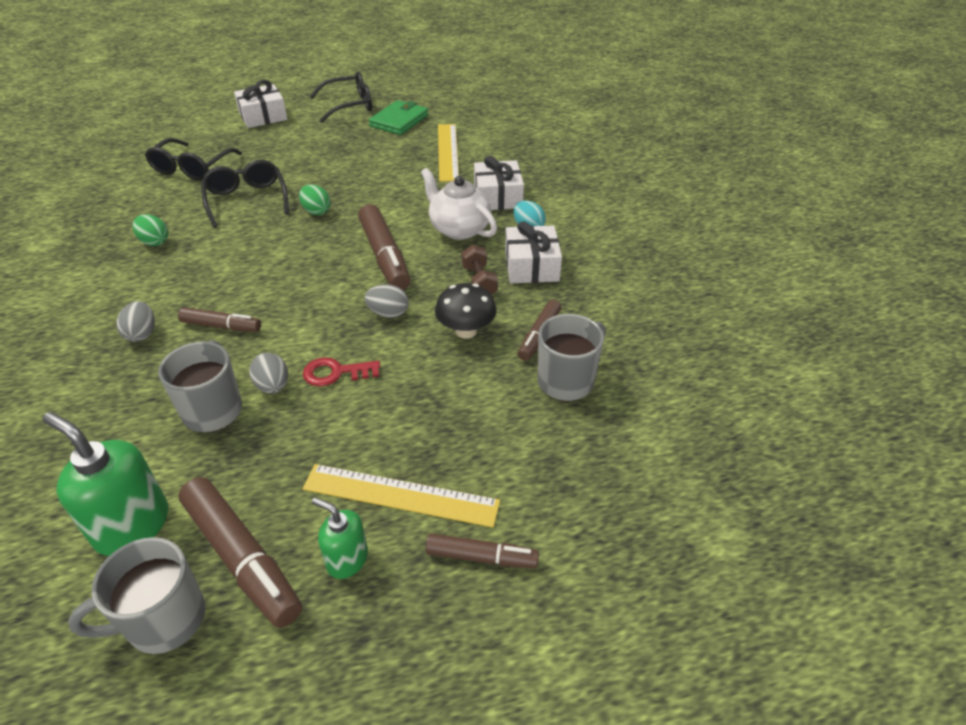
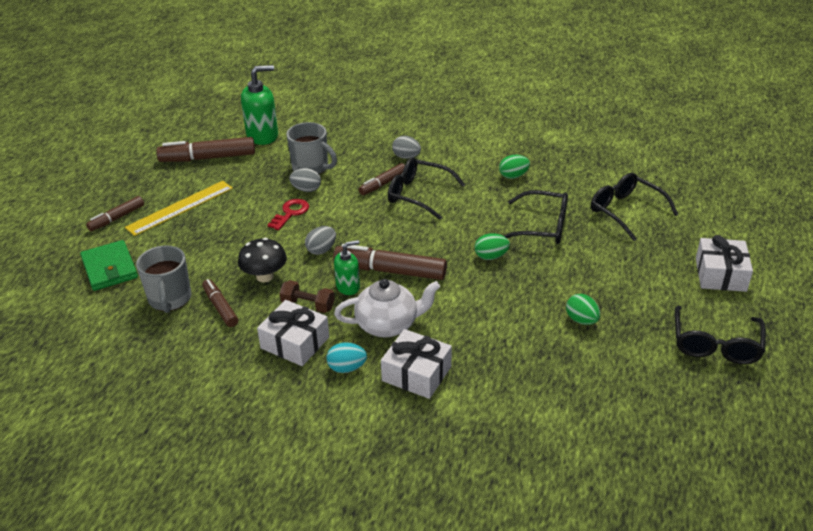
camera: 125 degrees right, 5 degrees down
grey mug [68,537,206,654] -> none
green soap dispenser [312,497,368,579] -> green soap dispenser moved to [334,240,360,295]
green wallet [369,100,428,135] -> green wallet moved to [80,240,138,291]
yellow ruler [438,124,459,182] -> none
none -> black glasses [388,157,465,220]
none -> green egg [566,294,600,325]

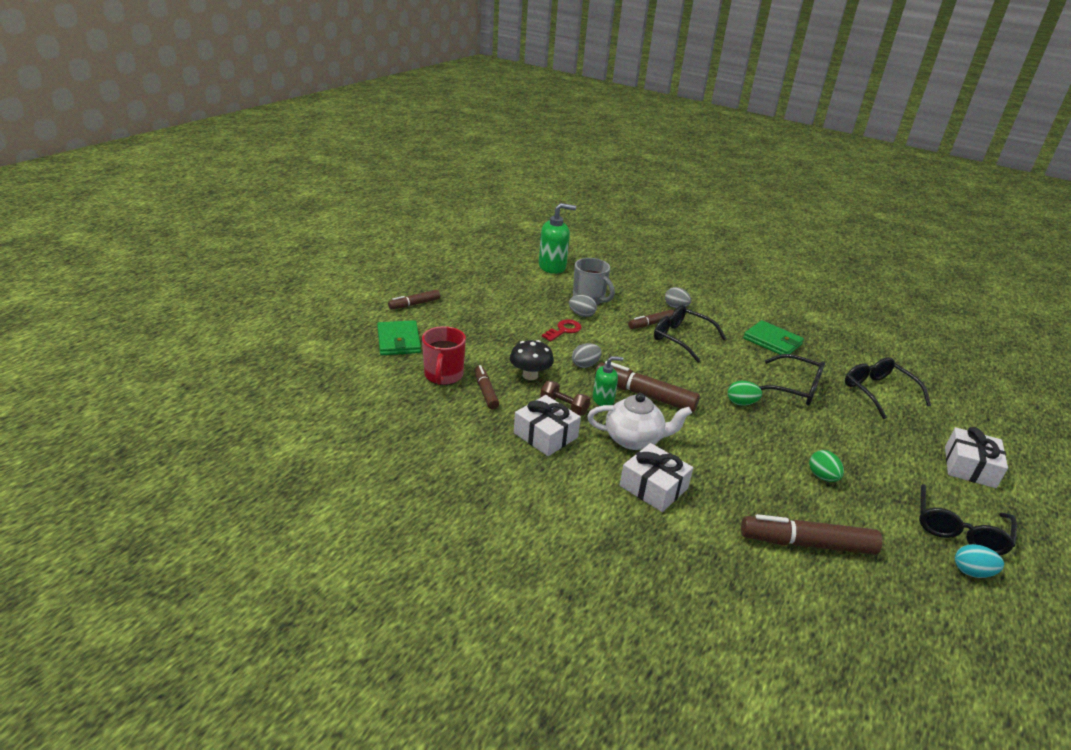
camera: 10 degrees right, 5 degrees down
yellow ruler [125,181,233,236] -> none
grey mug [136,245,192,313] -> red mug [422,326,466,385]
brown marker [156,137,255,162] -> brown marker moved to [741,514,882,555]
turquoise egg [327,342,367,373] -> turquoise egg moved to [955,544,1004,578]
green egg [499,155,530,179] -> green wallet [743,320,804,355]

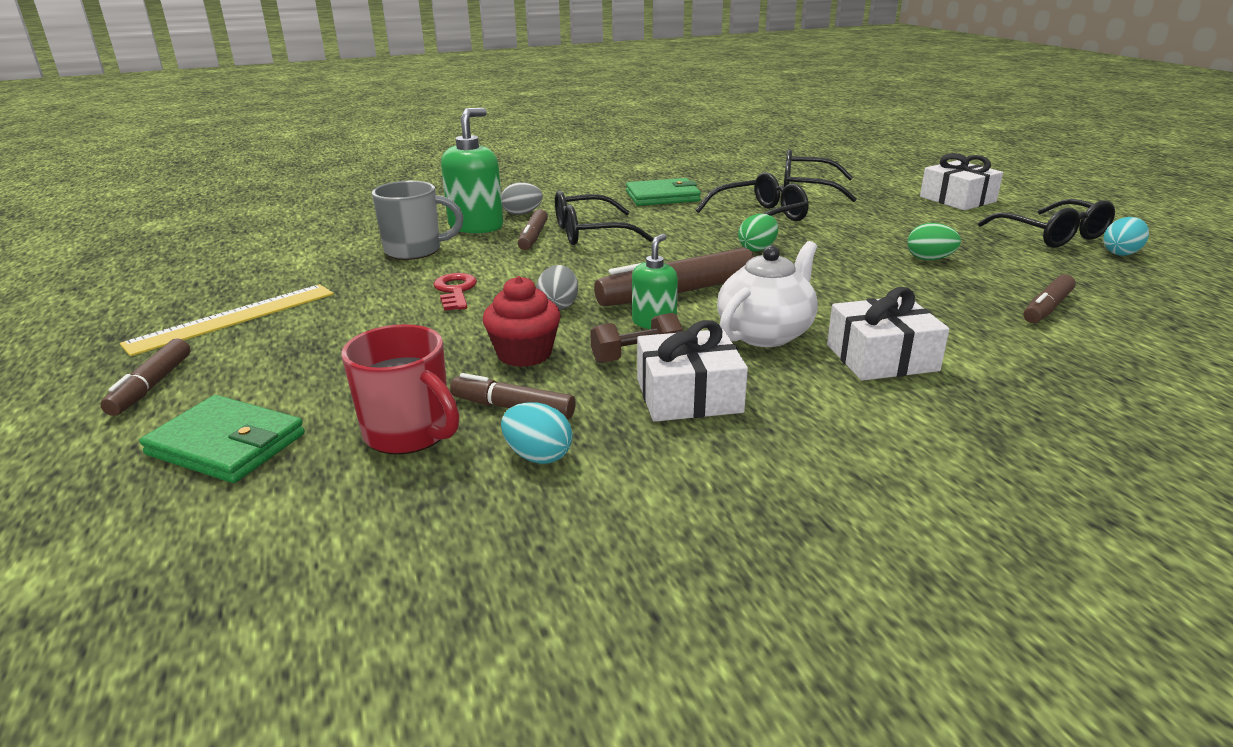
camera: 50 degrees left, 5 degrees down
black mushroom [510,340,554,380] -> red cupcake [483,276,561,367]
green soap dispenser [539,203,576,274] -> green soap dispenser moved to [441,108,503,234]
grey egg [569,295,597,317] -> none
brown marker [741,514,882,555] -> brown marker [1023,274,1076,323], size x0.59
none -> yellow ruler [120,284,334,356]
none -> turquoise egg [501,402,573,464]

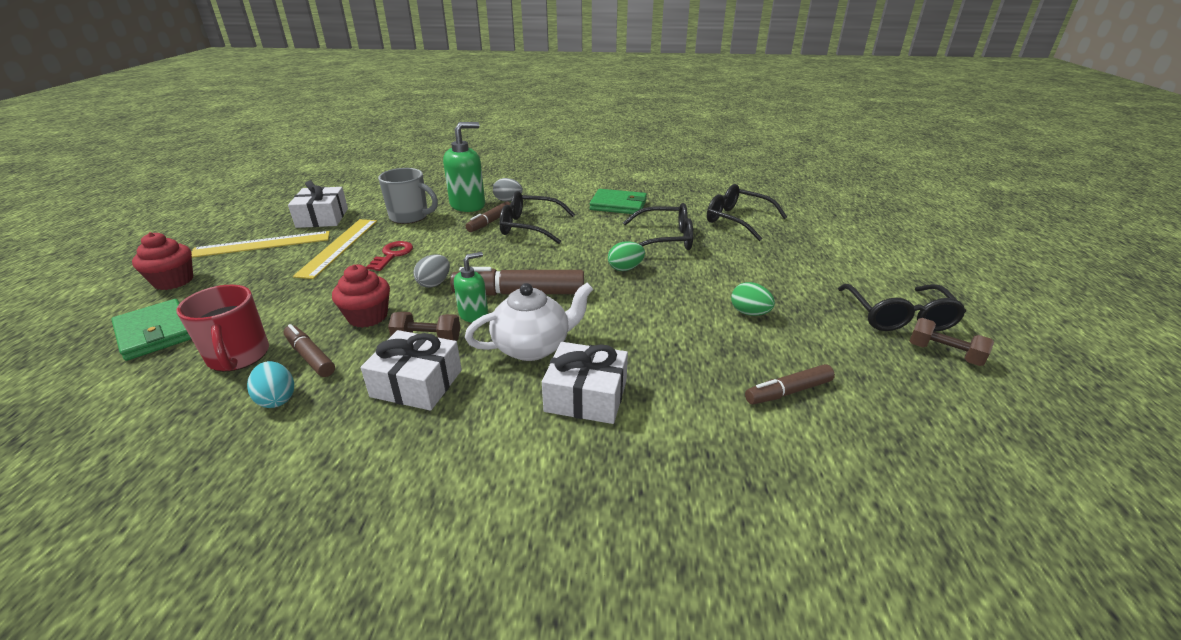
camera: 25 degrees right, 5 degrees up
brown marker [100,338,190,416] -> red cupcake [132,232,193,290]
white gift [920,153,1003,210] -> white gift moved to [288,181,348,228]
turquoise egg [1103,217,1149,256] -> brown dumbbell [909,318,994,366]
none -> yellow ruler [293,219,377,279]

